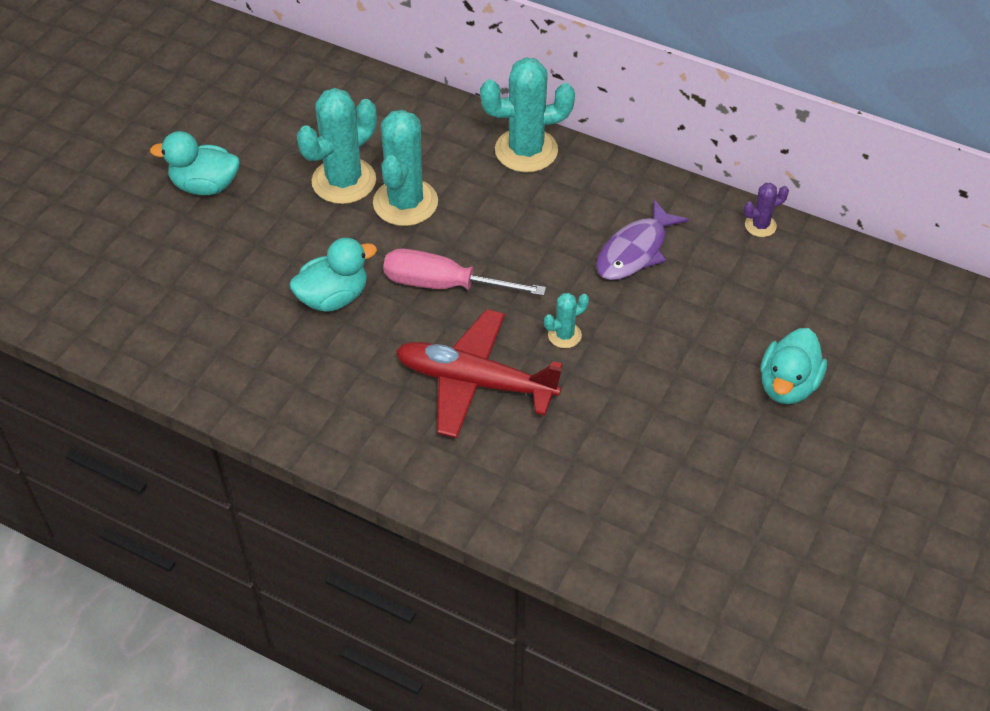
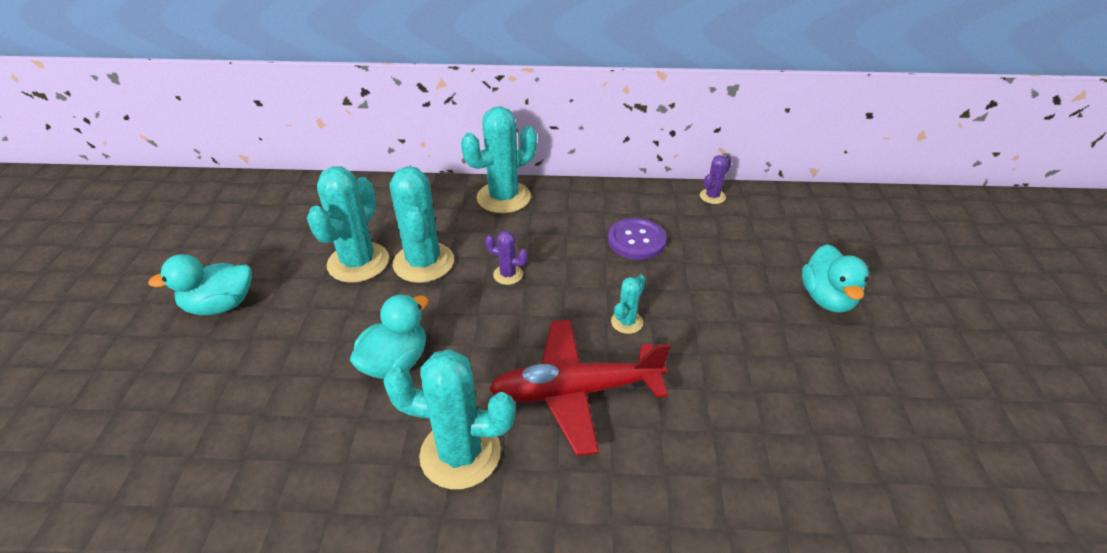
camera: 25 degrees left, 10 degrees down
pink screwdriver [383,248,546,296] -> none
purple fish [596,200,689,280] -> purple button [608,218,667,260]
none -> turquoise cactus [383,349,515,489]
none -> purple cactus [485,231,528,285]

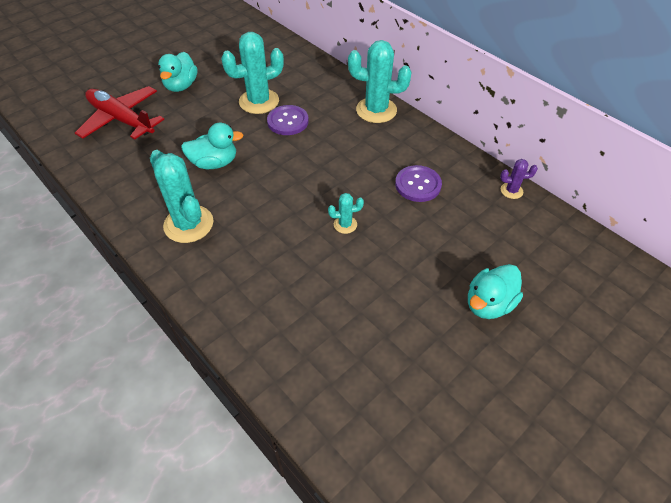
camera: 45 degrees right, 10 degrees up
turquoise duck [148,254,252,315] -> turquoise duck turned 105 degrees counterclockwise [158,52,197,92]
turquoise cactus [390,166,454,283] -> purple button [267,105,309,135]
purple cactus [485,231,528,285] -> none
red plane [489,320,671,456] -> red plane moved to [75,86,164,140]

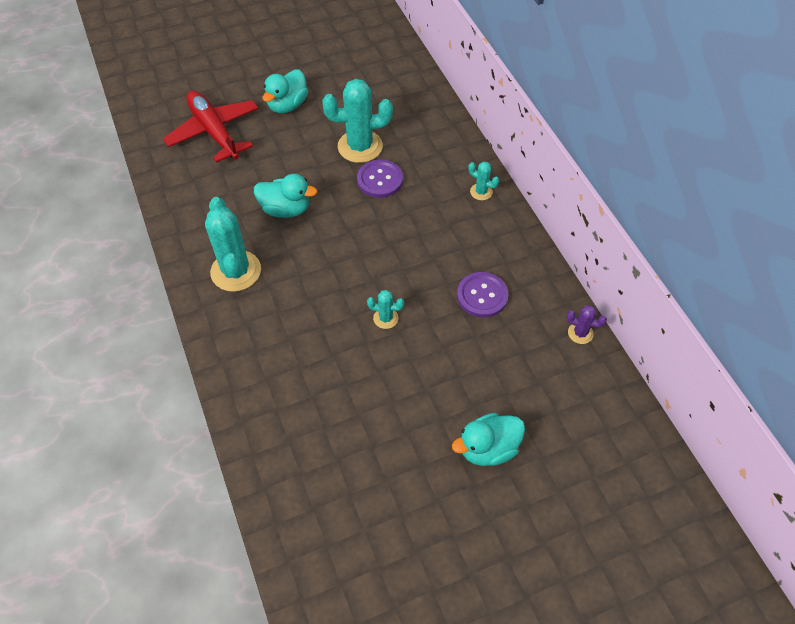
camera: 20 degrees right, 5 degrees up
turquoise cactus [348,40,412,123] -> turquoise cactus [468,161,499,200], size x0.48

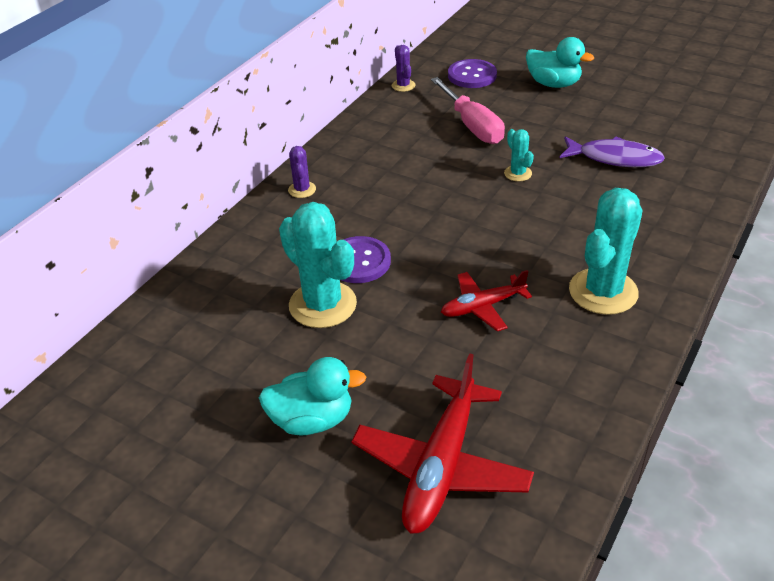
camera: 125 degrees left, 15 degrees down
turquoise duck [254,174,317,218] -> red plane [441,270,532,331]
purple button [457,272,508,318] -> purple button moved to [448,59,497,88]
turquoise cactus [468,161,499,200] -> purple cactus [288,146,316,198]
none -> pink screwdriver [431,77,505,144]
none -> purple fish [560,136,665,167]

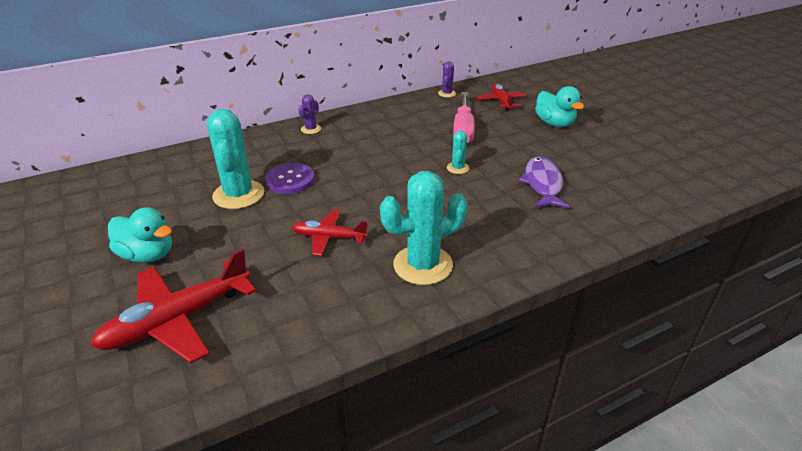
camera: 30 degrees right, 5 degrees down
purple button [448,59,497,88] -> red plane [476,83,527,111]
purple fish [560,136,665,167] -> purple fish turned 135 degrees counterclockwise [519,156,570,208]

